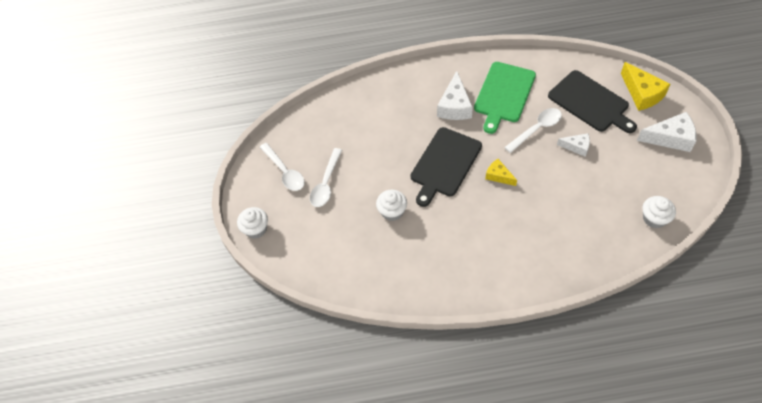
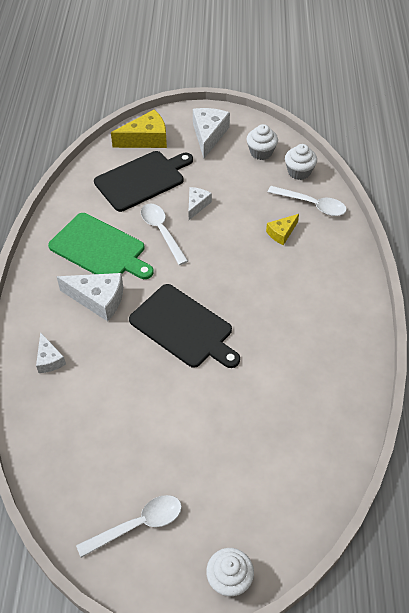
camera: 85 degrees left, 5 degrees down
white spoon [310,148,342,207] -> white spoon moved to [268,186,347,216]
white cupcake [376,190,407,221] -> white cupcake moved to [247,124,278,160]
yellow cheese [485,159,517,186] -> yellow cheese moved to [266,214,299,245]
none -> white cheese [36,332,66,373]

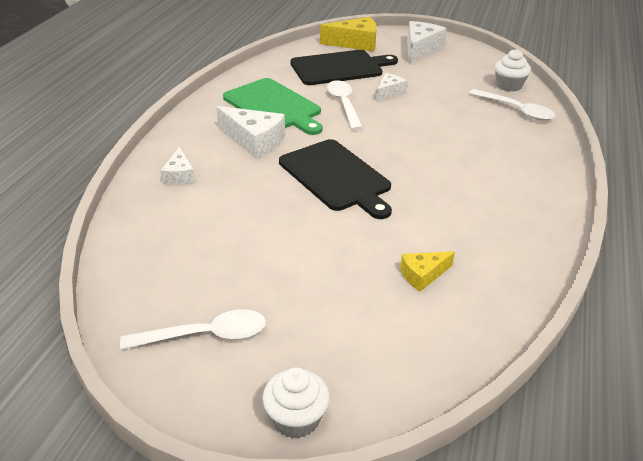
camera: 15 degrees right, 15 degrees down
white cupcake [247,124,278,160] -> none
yellow cheese [266,214,299,245] -> yellow cheese moved to [400,251,455,291]

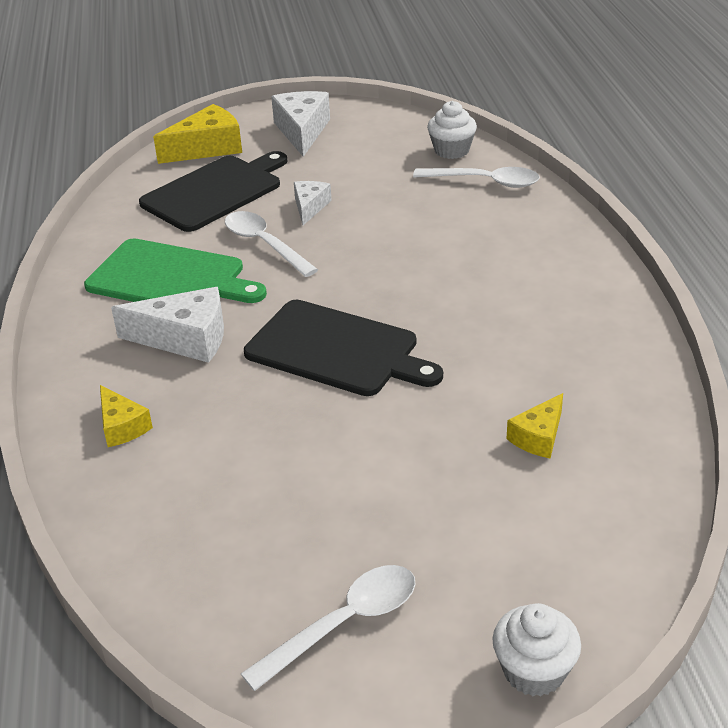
camera: 25 degrees left, 0 degrees up
white cheese [161,147,195,185] -> yellow cheese [100,385,153,447]

